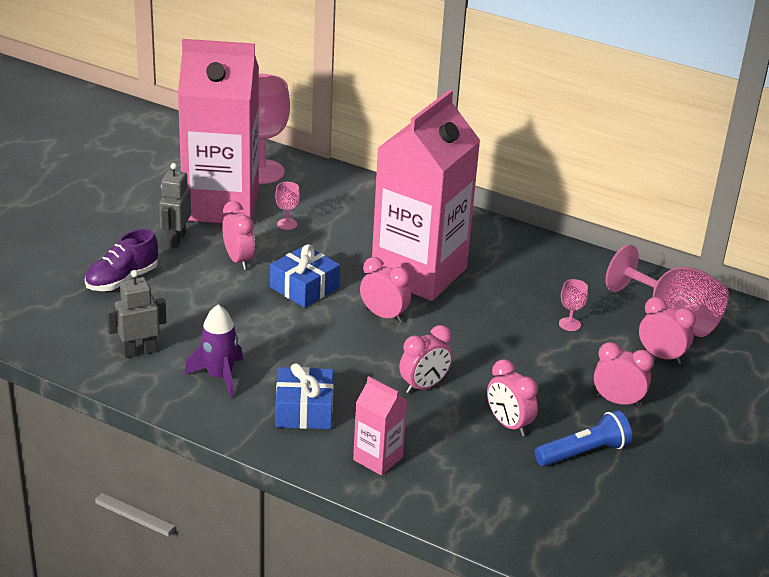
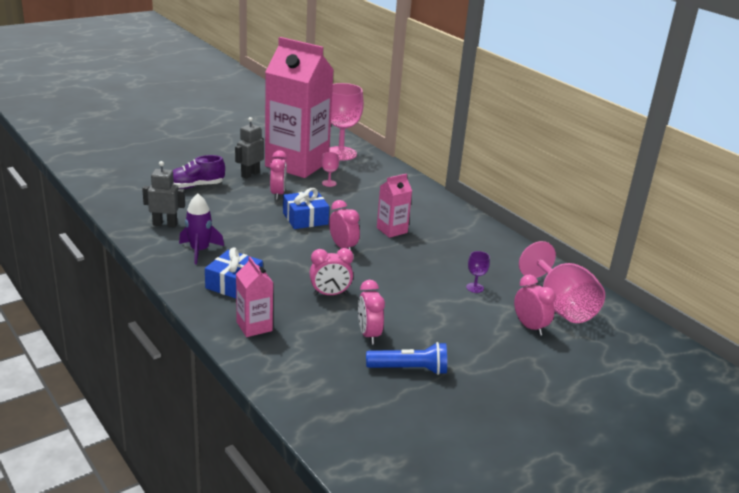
camera: 25 degrees right, 5 degrees down
pink carton [372,90,480,301] -> pink carton [377,174,412,238], size x0.42
pink goblet [559,279,588,331] -> purple goblet [466,251,490,293]
pink clock [594,342,654,407] -> none

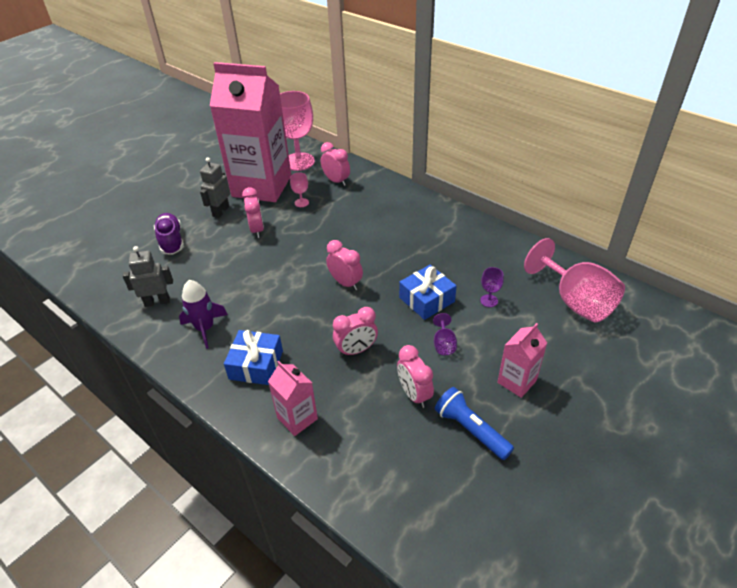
camera: 10 degrees left, 15 degrees up
purple shoe [173,155,225,189] -> purple shoe turned 105 degrees clockwise [154,213,184,254]
blue gift [283,188,329,229] -> blue gift moved to [399,265,457,320]
blue flashlight [366,342,447,375] -> blue flashlight turned 120 degrees counterclockwise [435,387,514,460]
pink carton [377,174,412,238] -> pink carton moved to [497,323,547,398]
pink clock [514,275,556,336] -> pink clock moved to [321,142,350,186]
none -> purple goblet [433,313,457,355]

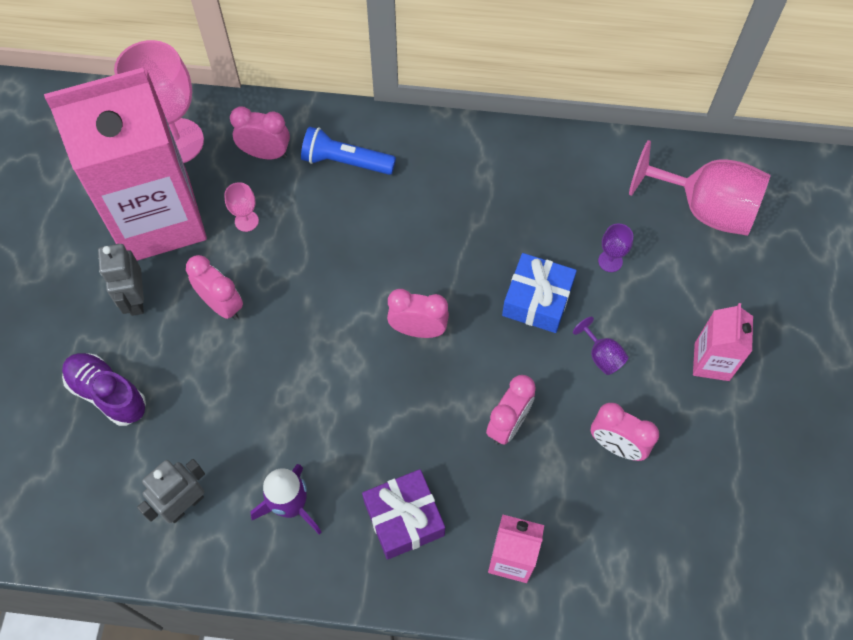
camera: 35 degrees left, 20 degrees up
blue gift [224,330,283,385] -> purple gift [362,469,445,560]
blue flashlight [435,387,514,460] -> blue flashlight moved to [301,127,396,175]

